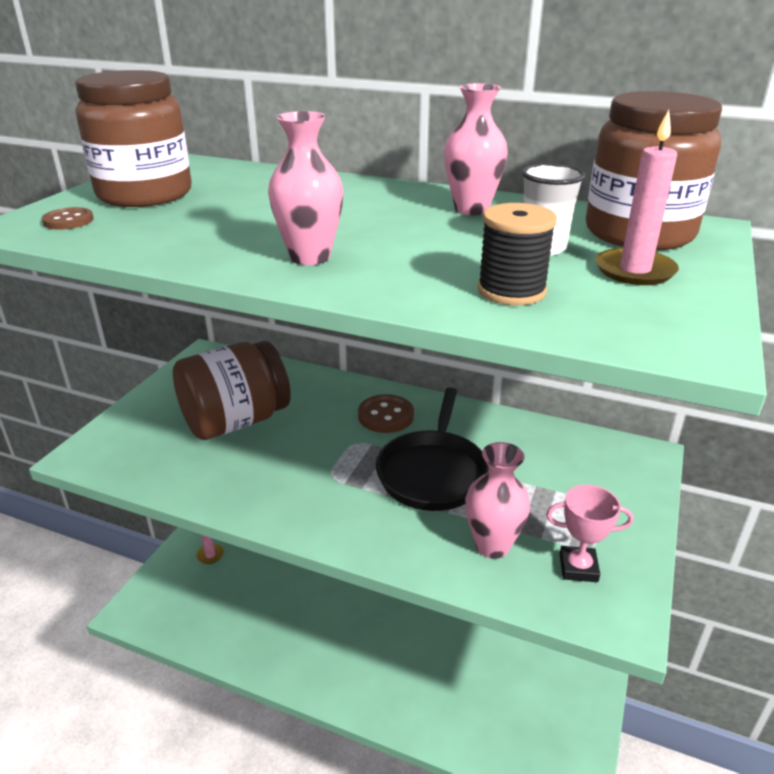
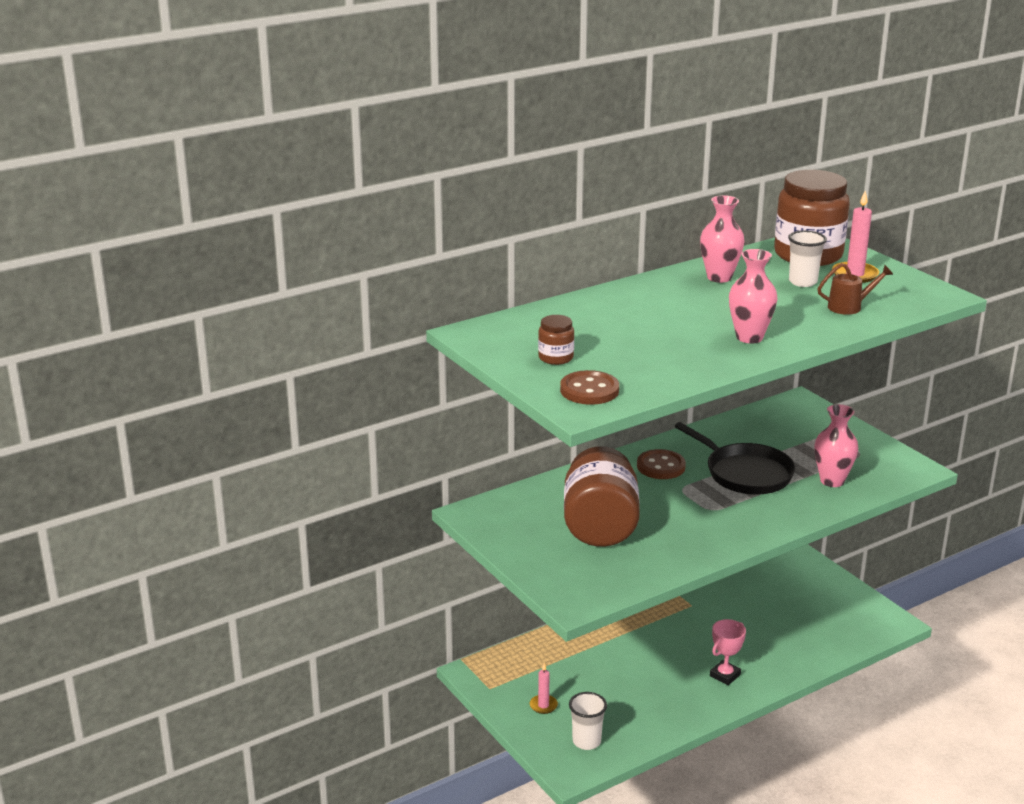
camera: 55 degrees left, 5 degrees down
brown button [41,207,94,230] -> brown button [560,370,619,405], size x1.55
brown jar [75,70,191,207] -> brown jar [538,315,574,365], size x0.44
black spool [477,203,557,305] -> brown watering can [818,263,893,315]
pink trophy [546,485,634,582] -> pink trophy moved to [710,619,746,685]
none -> white cup [569,692,607,750]

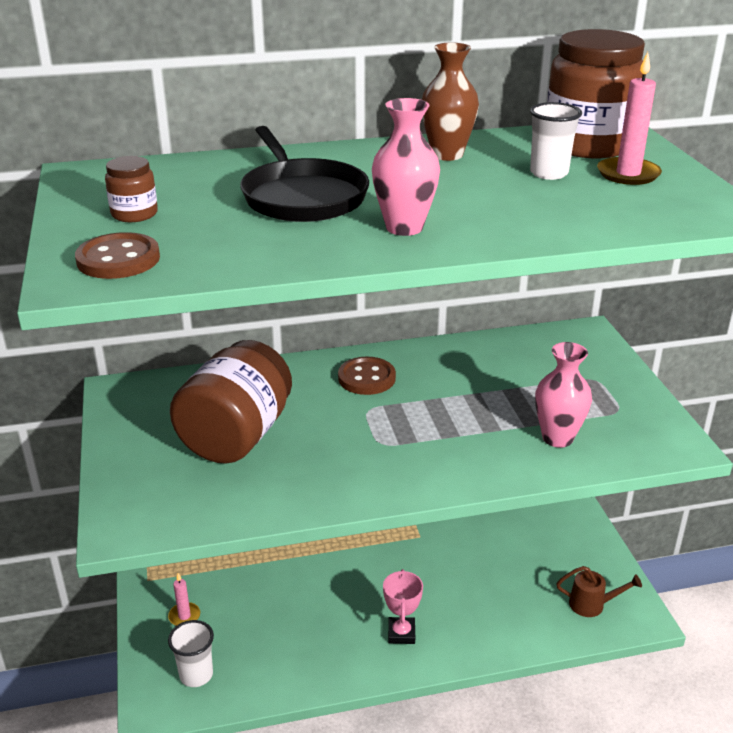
camera: 20 degrees right, 5 degrees up
black pan [675,422,795,494] -> black pan moved to [240,126,369,222]
pink vase [700,195,744,283] -> brown vase [422,42,479,161]
pink trophy [710,619,746,685] -> pink trophy turned 60 degrees counterclockwise [383,569,423,644]
brown watering can [818,263,893,315] -> brown watering can moved to [556,566,642,617]

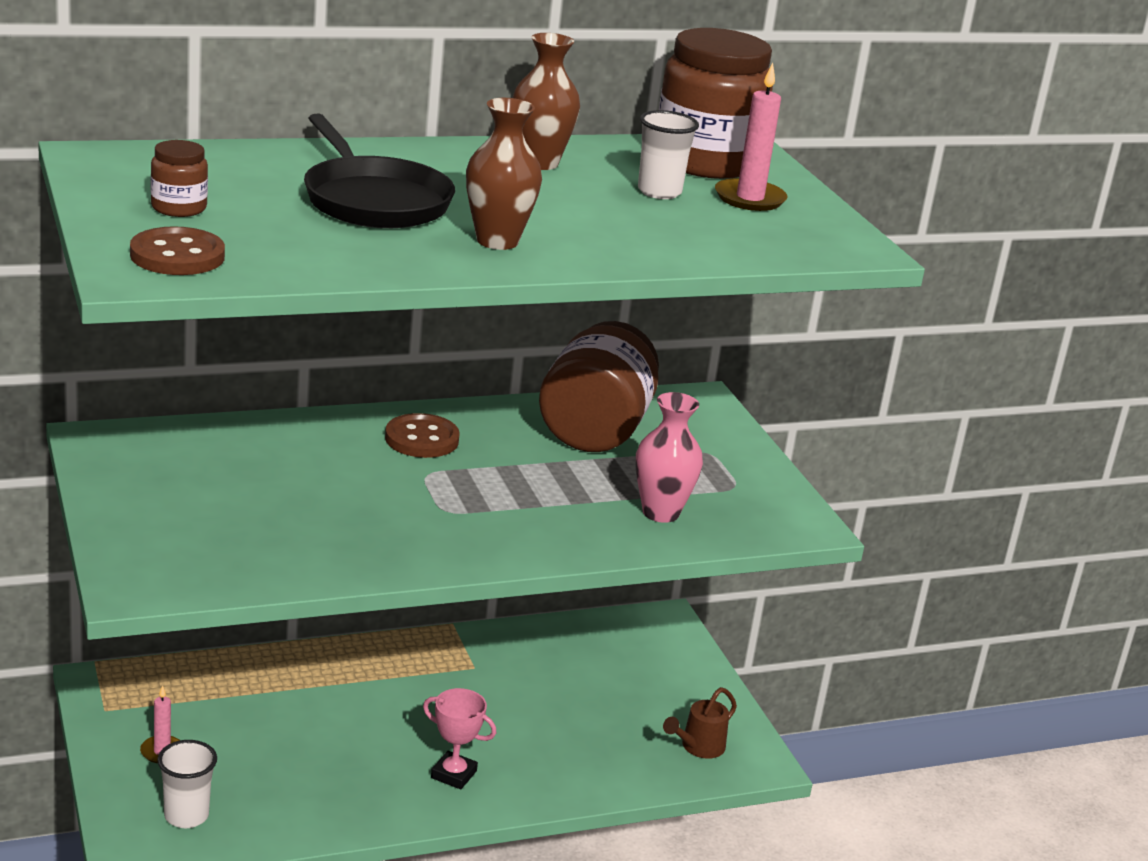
camera: 10 degrees left, 5 degrees down
brown jar [170,340,292,464] -> brown jar moved to [539,321,659,452]
pink vase [372,98,440,236] -> brown vase [466,98,542,250]
pink trophy [383,569,423,644] -> pink trophy turned 60 degrees counterclockwise [423,688,496,790]
brown watering can [556,566,642,617] -> brown watering can turned 135 degrees clockwise [663,687,737,759]

